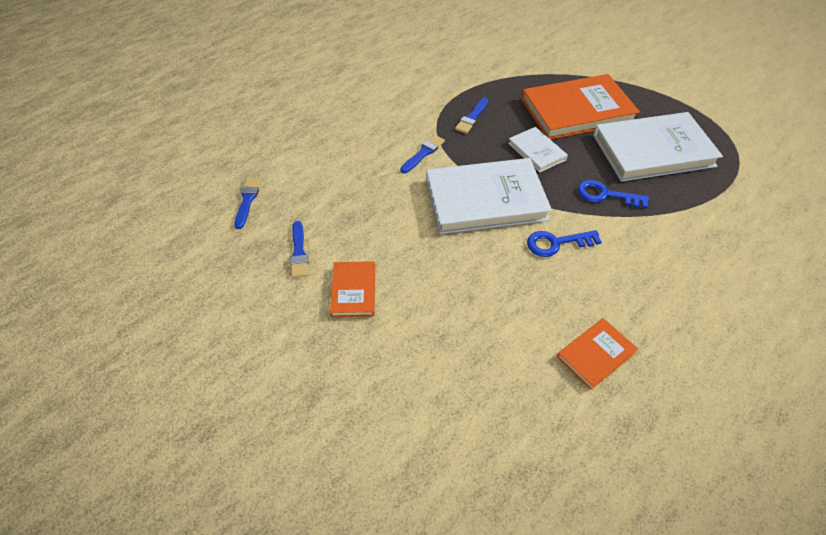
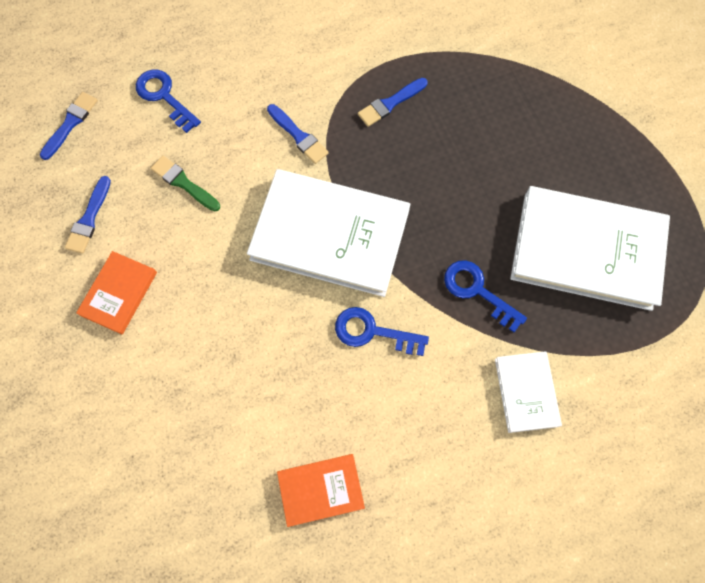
camera: 25 degrees right, 20 degrees up
blue brush [400,135,445,173] -> blue brush turned 75 degrees clockwise [267,104,329,164]
white book [508,127,568,173] -> white book moved to [495,351,562,433]
orange book [522,74,640,140] -> none
none -> blue key [136,69,201,133]
none -> green brush [151,156,220,212]

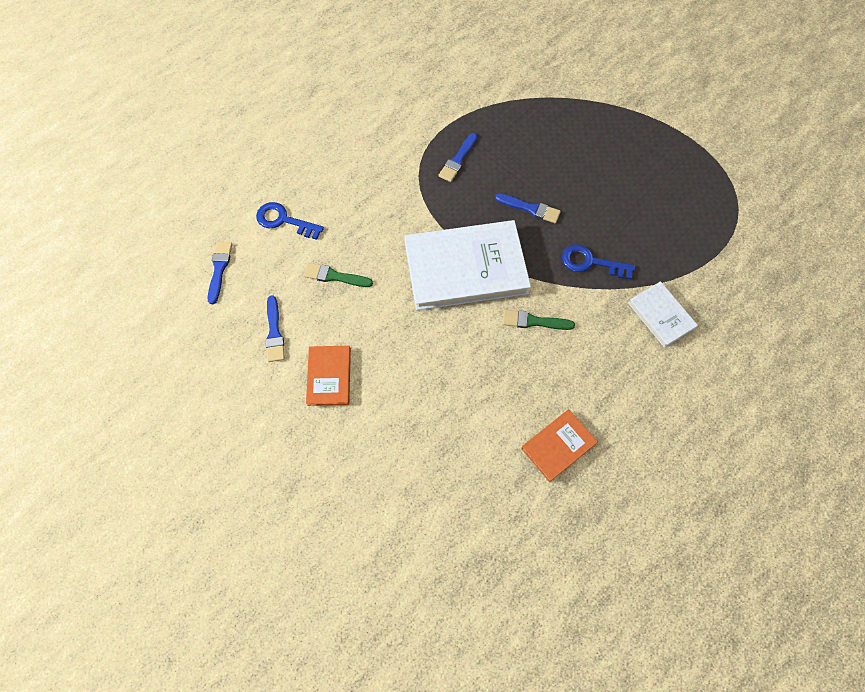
camera: 25 degrees left, 5 degrees down
blue brush [267,104,329,164] -> blue brush moved to [495,193,561,223]
blue key [335,307,429,356] -> green brush [503,310,575,330]
white book [510,186,670,311] -> none

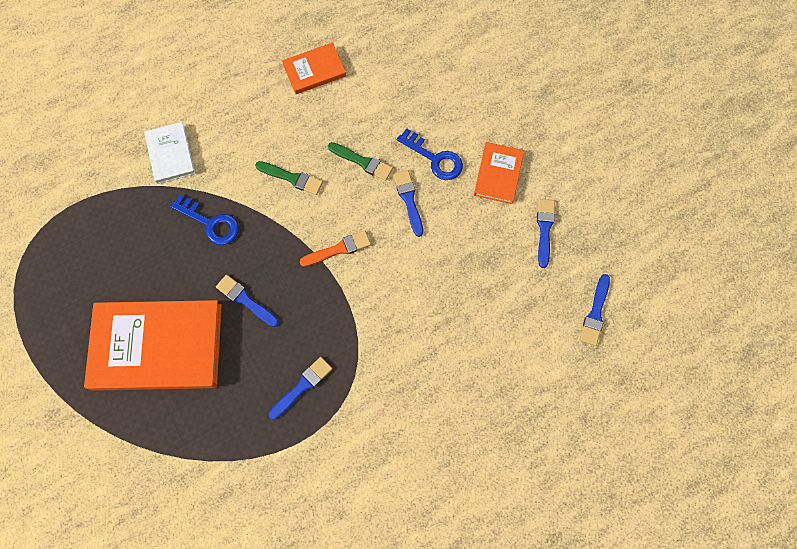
camera: 165 degrees left, 5 degrees up
blue key [256,202,324,240] -> blue key moved to [397,128,463,180]
green brush [303,263,373,287] -> green brush moved to [328,142,393,181]
white book [404,220,531,310] -> orange brush [299,230,371,267]
none -> orange book [84,300,222,391]
none -> blue brush [393,170,423,237]

